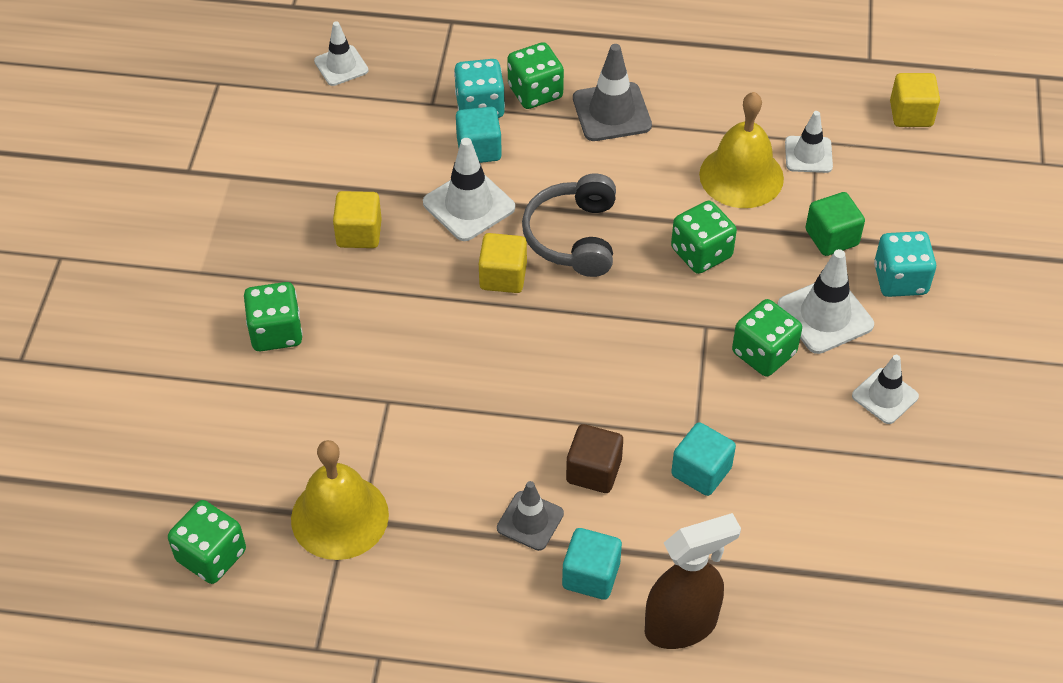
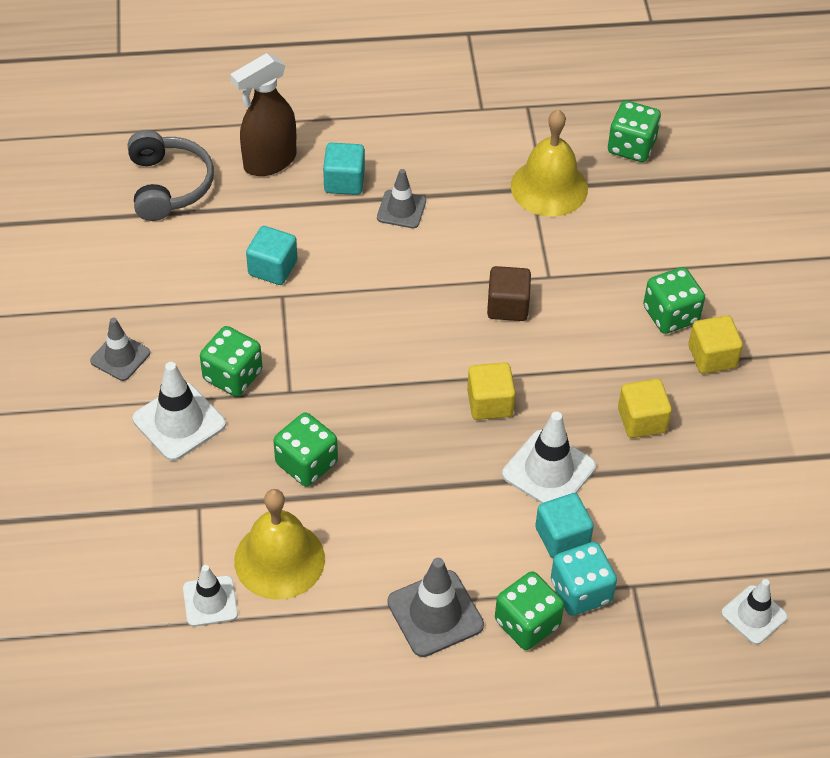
camera: 165 degrees right, 0 degrees up
grey headphones [522,173,616,277] -> grey headphones moved to [128,130,214,221]
brown cube [566,424,623,493] -> brown cube moved to [487,266,531,321]
green cube [806,192,865,256] -> none
white traffic cone [852,355,919,424] -> grey traffic cone [90,318,150,381]
turquoise dice [874,231,936,297] -> none
yellow cube [890,73,940,127] -> yellow cube moved to [688,315,743,374]

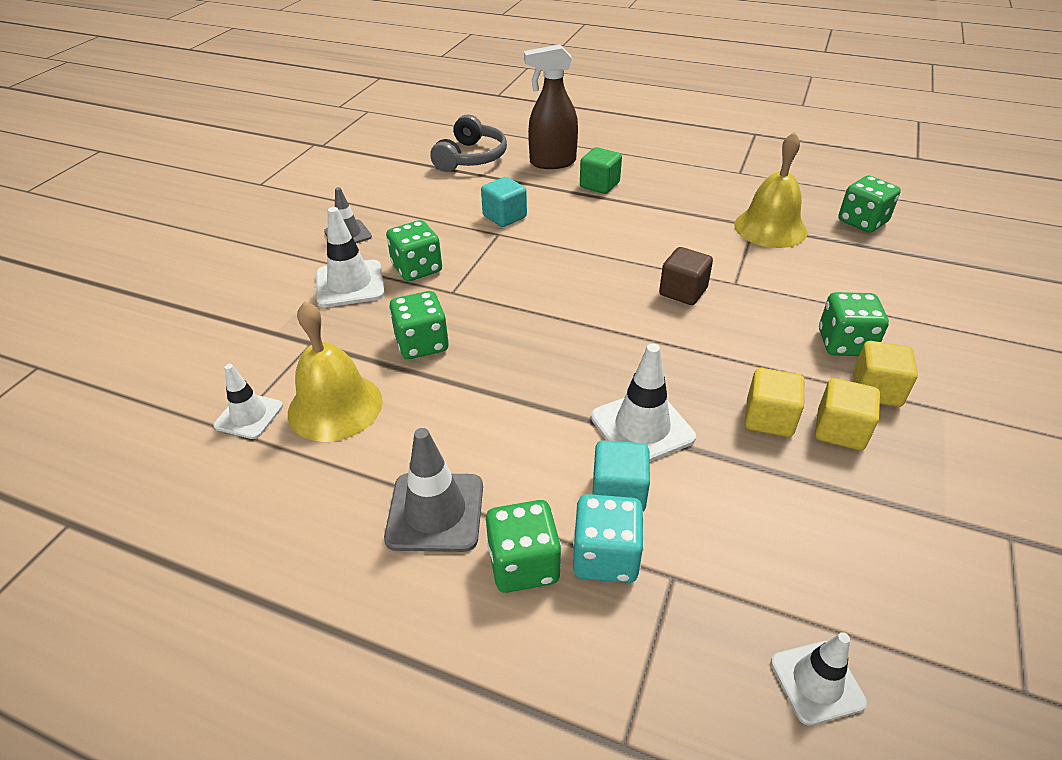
camera: 30 degrees right, 10 degrees down
turquoise cube [323,143,365,195] -> green cube [580,147,622,194]
grey traffic cone [377,169,426,228] -> none
yellow cube [467,362,515,420] -> yellow cube moved to [815,378,880,450]

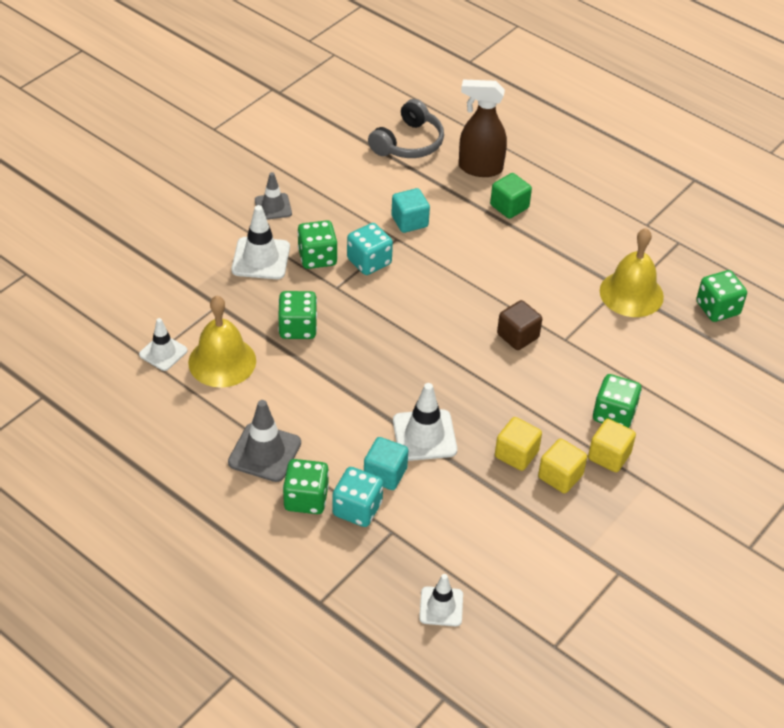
camera: 15 degrees right, 5 degrees up
none -> turquoise dice [347,223,393,275]

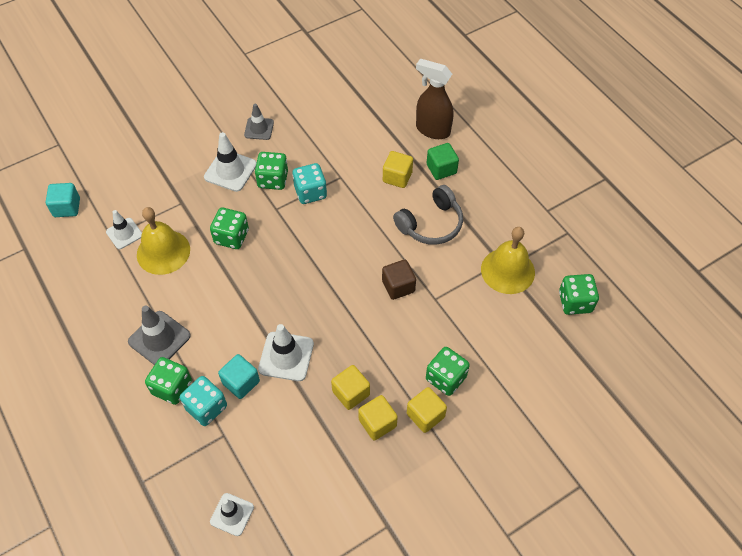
camera: 20 degrees right, 10 degrees up
grey headphones [368,99,444,158] -> grey headphones moved to [393,185,463,245]
turquoise cube [391,188,430,233] -> turquoise cube moved to [46,183,80,217]
none -> yellow cube [383,151,413,188]

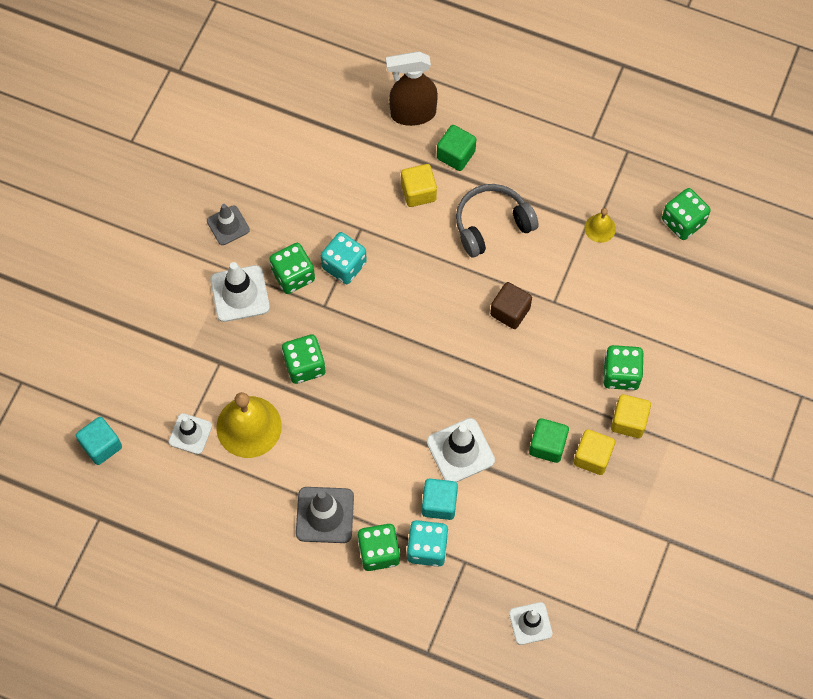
camera: 35 degrees left, 10 degrees up
yellow cube [331,365,370,410] -> green cube [529,418,569,463]
grey headphones [393,185,463,245] -> grey headphones turned 135 degrees counterclockwise [456,184,539,258]
yellow bell [481,227,535,294] -> yellow bell [585,208,616,243], size x0.50

